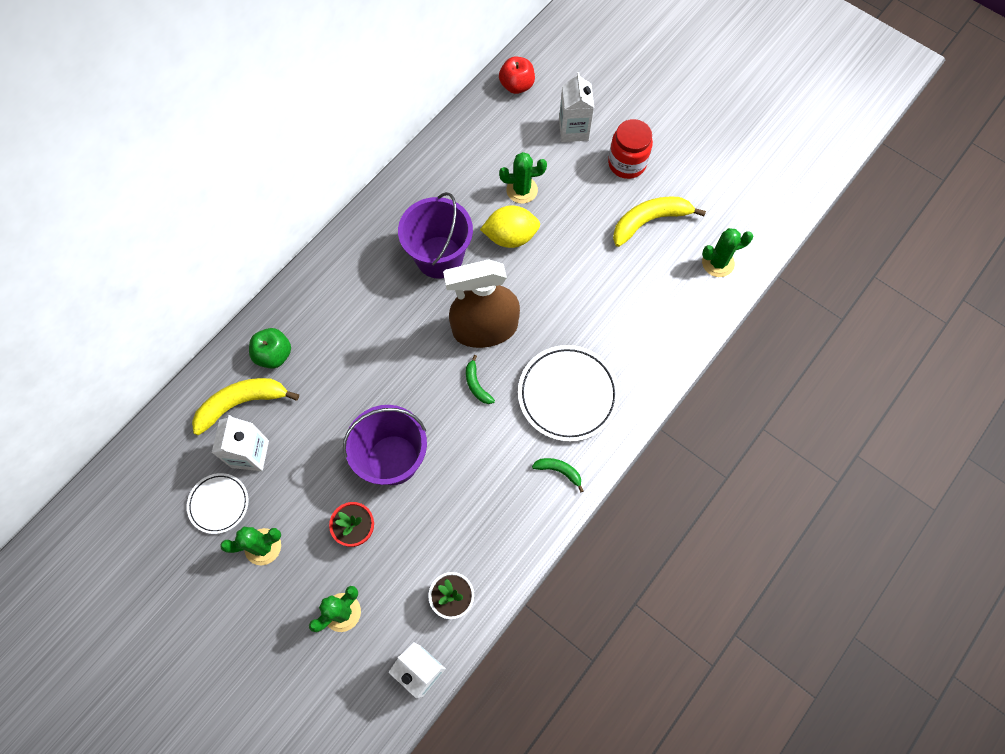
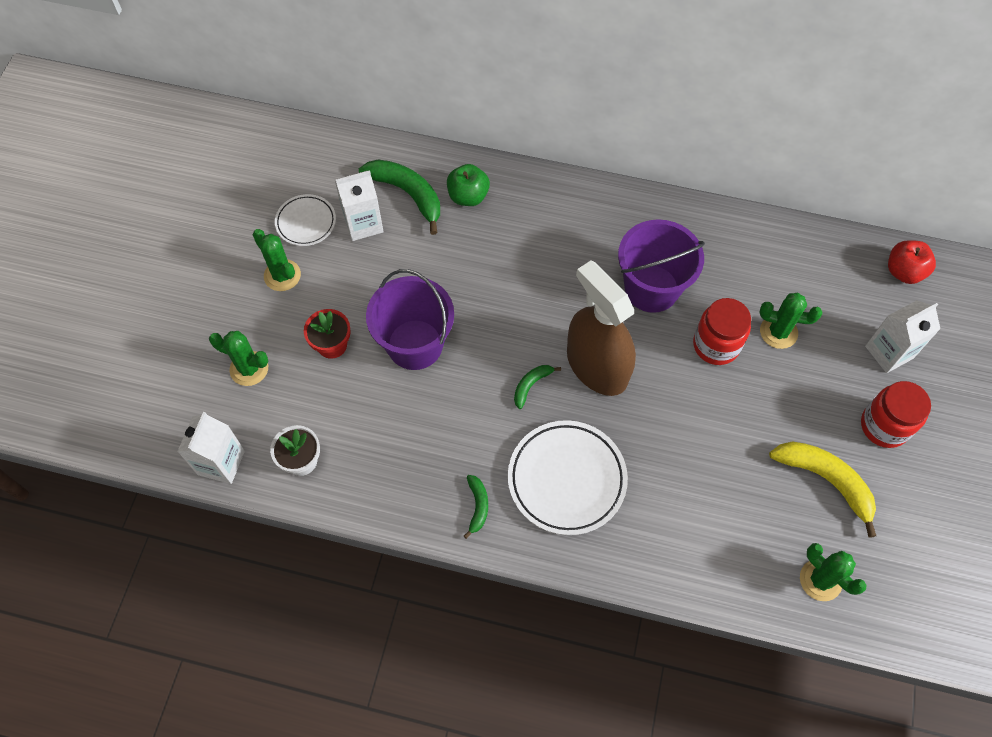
camera: 65 degrees right, 5 degrees down
yellow banana [192,378,299,436] -> green banana [359,159,440,235]
yellow lemon [480,205,540,248] -> red jar [693,298,751,365]
green cactus [499,152,547,204] -> green cactus turned 45 degrees counterclockwise [759,293,823,349]

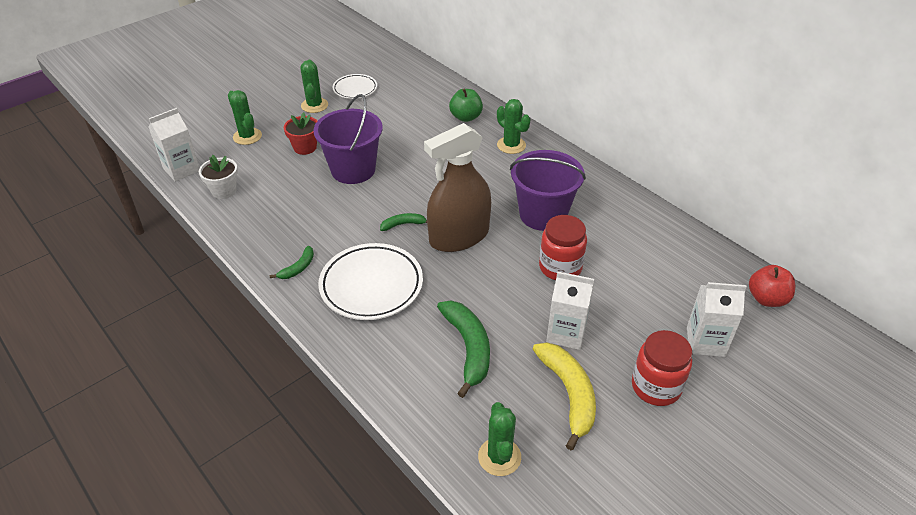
camera: 35 degrees right, 20 degrees down
white carton [335,170,384,241] -> white carton moved to [546,271,594,350]
green banana [359,159,440,235] -> green banana moved to [437,301,490,398]
brown spray bottle [567,260,636,396] -> brown spray bottle turned 120 degrees counterclockwise [424,123,491,252]
green cactus [759,293,823,349] -> green cactus moved to [497,99,530,154]

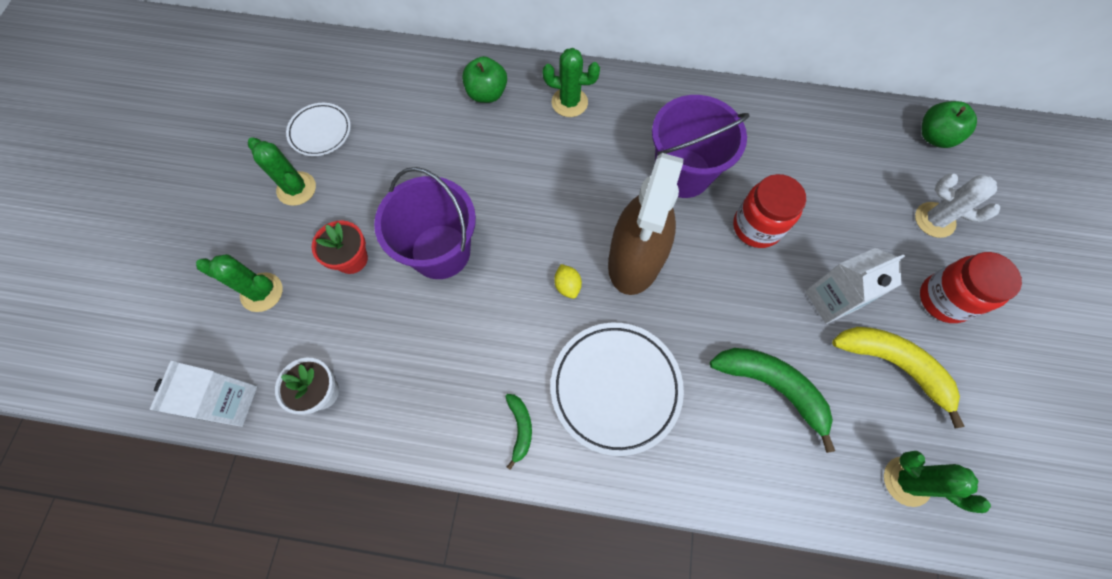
camera: 40 degrees left, 25 degrees up
green banana [380,213,427,231] -> yellow lemon [554,264,582,299]
white carton [687,282,747,357] -> white cactus [915,174,1000,238]
red apple [749,265,795,307] -> green apple [922,101,977,148]

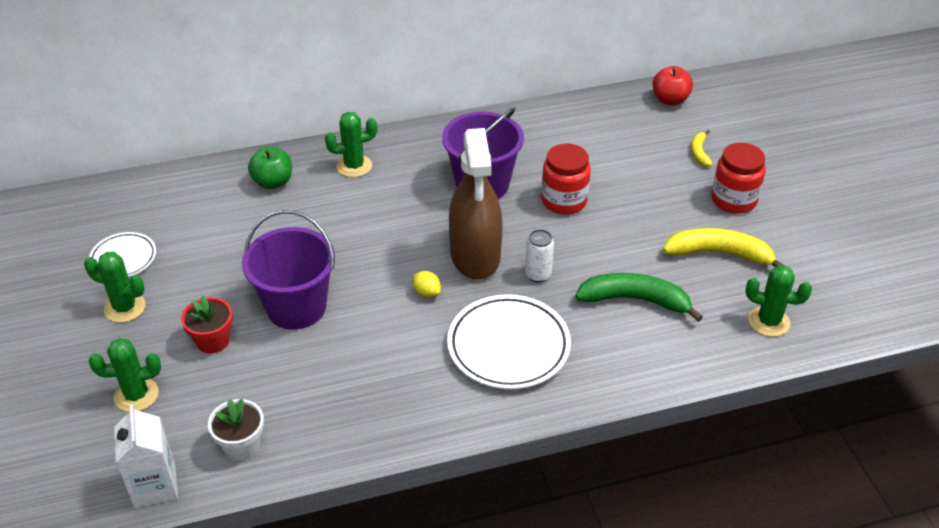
camera: 25 degrees left, 25 degrees down
green banana [505,394,532,470] -> none
white carton [805,248,905,324] -> none
white cactus [915,174,1000,238] -> yellow banana [691,130,713,167]
green apple [922,101,977,148] -> red apple [652,66,693,105]
none -> white can [525,229,554,283]

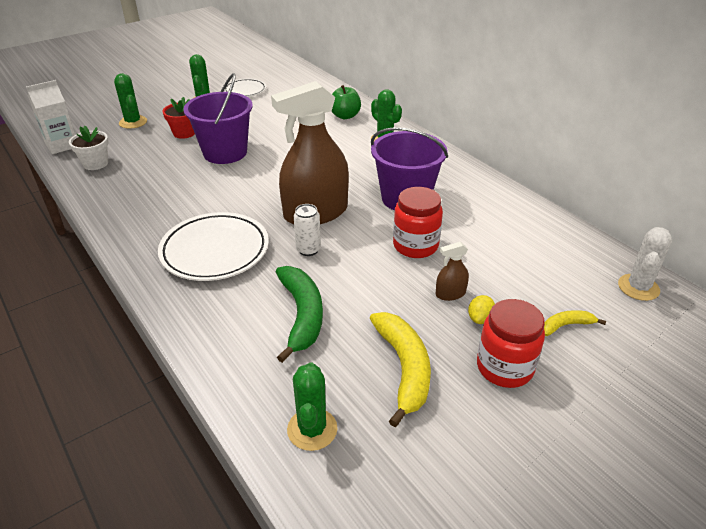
camera: 70 degrees right, 5 degrees down
yellow lemon [413,271,441,297] -> yellow lemon moved to [468,295,495,324]
red apple [652,66,693,105] -> white cactus [618,227,672,301]
none -> brown spray bottle [436,242,469,301]

